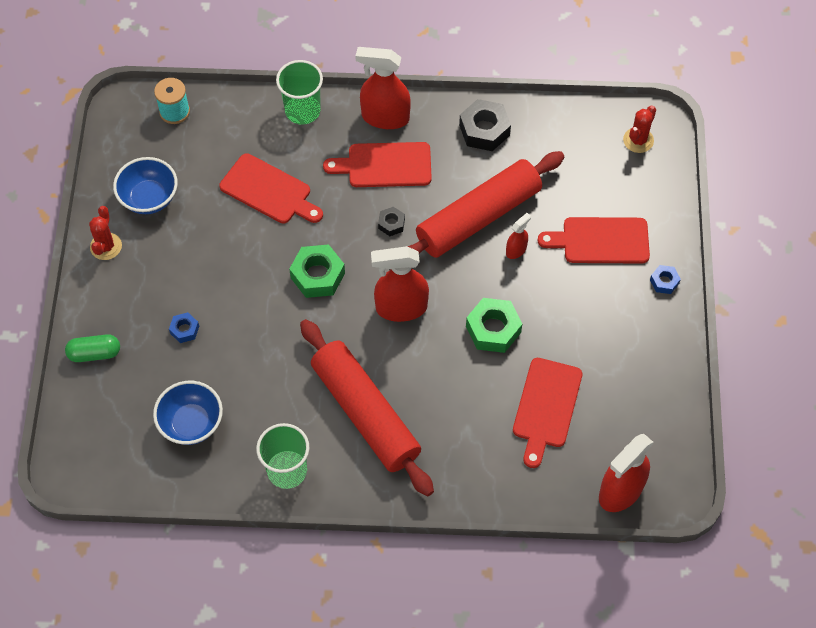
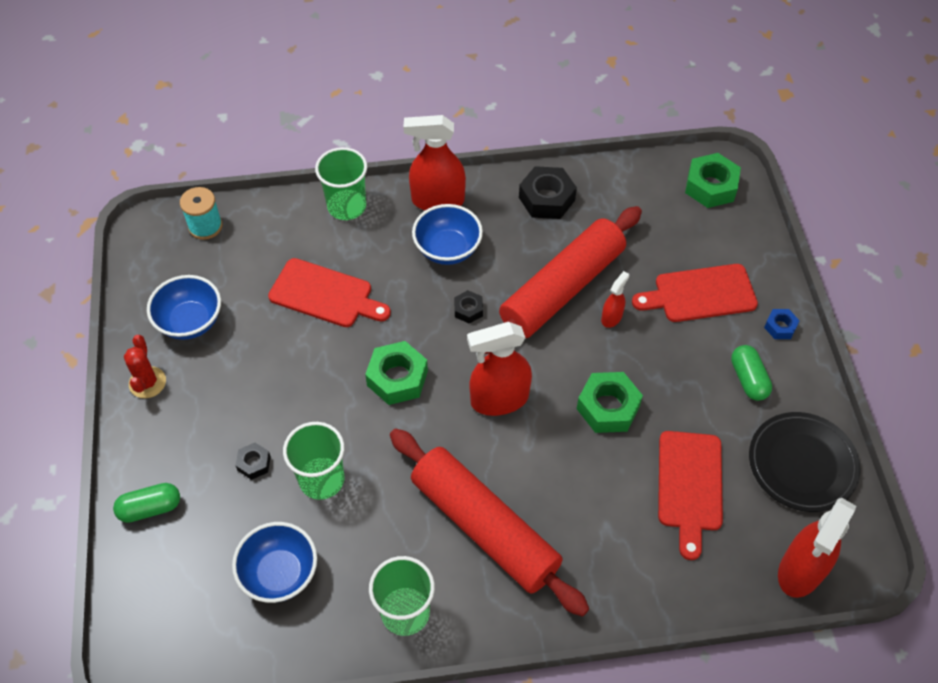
camera: 10 degrees left, 5 degrees down
blue nut [169,312,199,343] -> black nut [235,443,271,480]
red cutting board [323,142,432,187] -> blue bowl [412,204,483,265]
red cactus [623,105,656,153] -> green nut [685,153,741,208]
none -> green cup [283,422,344,500]
none -> green capsule [731,345,772,401]
none -> black plate [749,412,861,512]

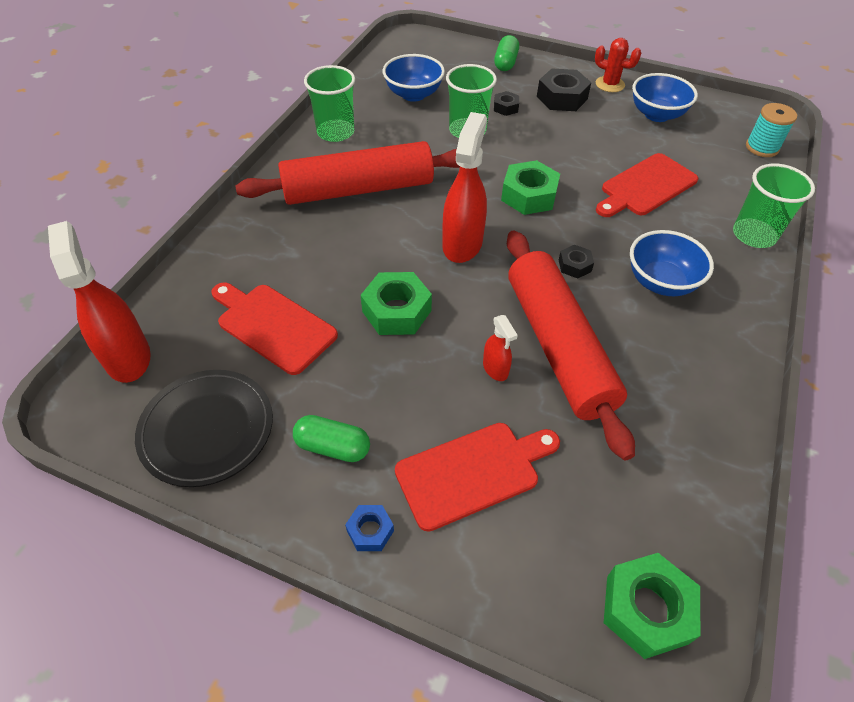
camera: 120 degrees right, 5 degrees down
red spray bottle [403,115,466,210] -> none
black nut [519,166,577,219] -> black nut moved to [537,68,592,111]
red cutting board [632,264,758,322] -> red cutting board turned 45 degrees clockwise [395,423,560,532]

